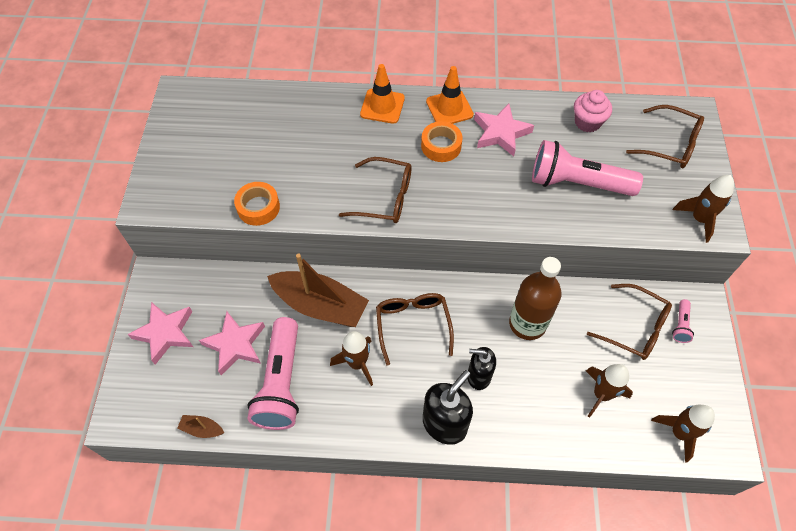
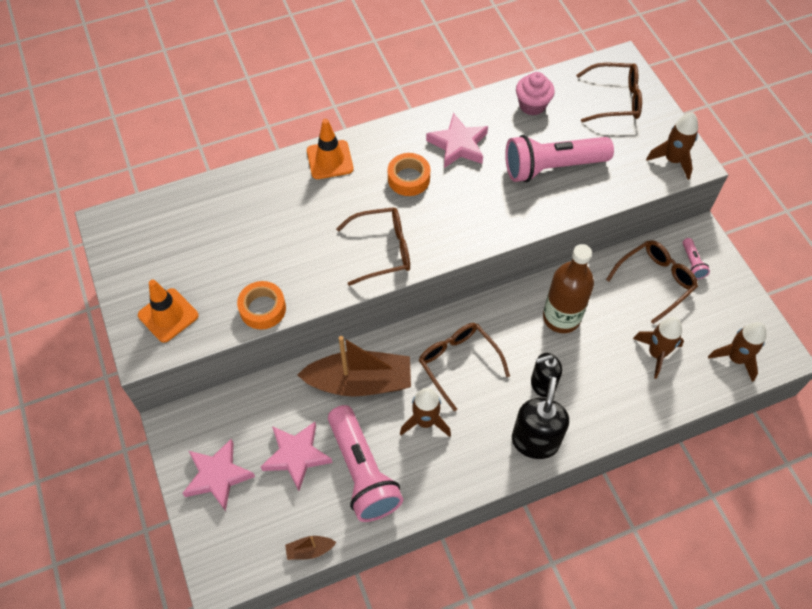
camera: 25 degrees left, 0 degrees up
orange traffic cone [426,66,474,124] -> orange traffic cone moved to [138,280,198,343]
brown glasses [587,284,672,360] -> brown glasses turned 45 degrees counterclockwise [606,240,698,324]

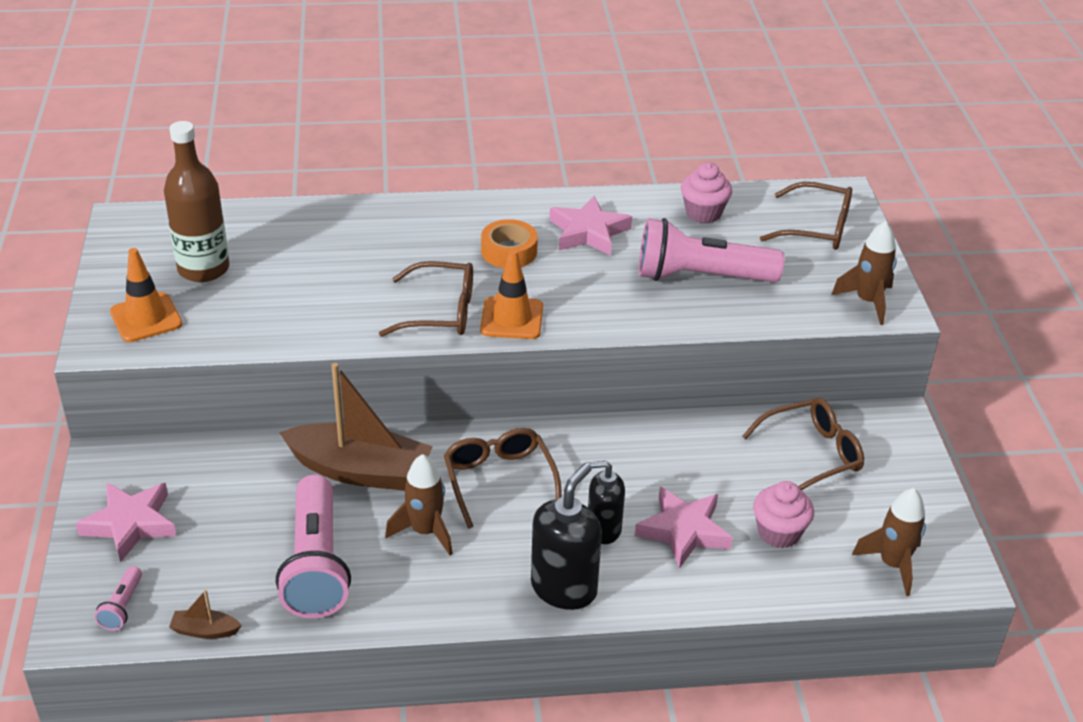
camera: 15 degrees right, 20 degrees down
orange tape [237,281,286,330] -> none
pink star [261,422,332,491] -> pink star moved to [635,486,733,569]
orange traffic cone [307,119,354,179] -> orange traffic cone moved to [480,249,543,339]
brown bottle [543,244,594,333] -> brown bottle moved to [164,121,230,282]
brown rocket [633,317,684,379] -> pink cupcake [753,481,814,548]
pink flashlight [683,238,710,279] -> pink flashlight moved to [94,566,142,631]

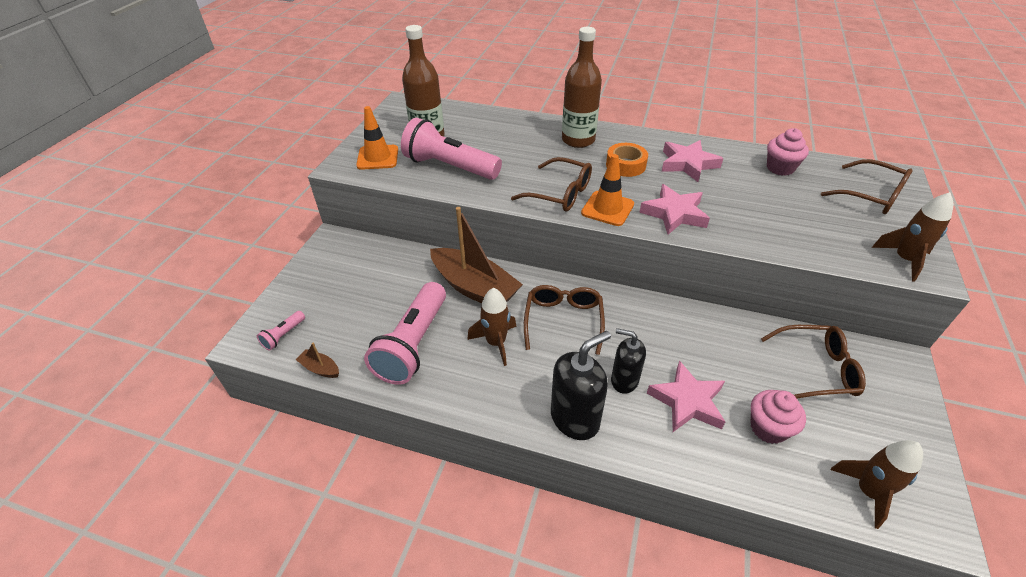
camera: 25 degrees right, 5 degrees up
pink star [75,482,176,563] -> pink star moved to [639,184,710,234]
pink flashlight [639,218,784,282] -> pink flashlight moved to [401,118,502,180]
none -> brown bottle [562,27,602,148]

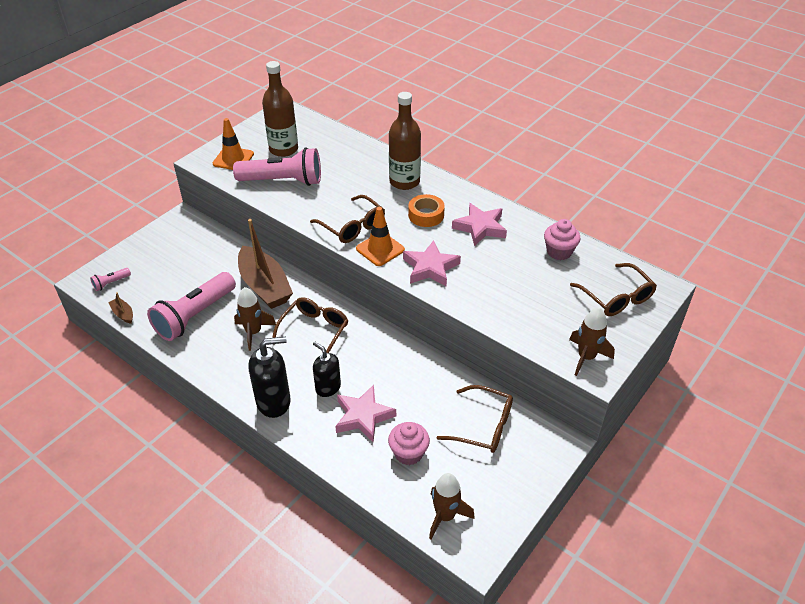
camera: 20 degrees right, 0 degrees up
pink flashlight [401,118,502,180] -> pink flashlight turned 135 degrees clockwise [233,147,321,186]

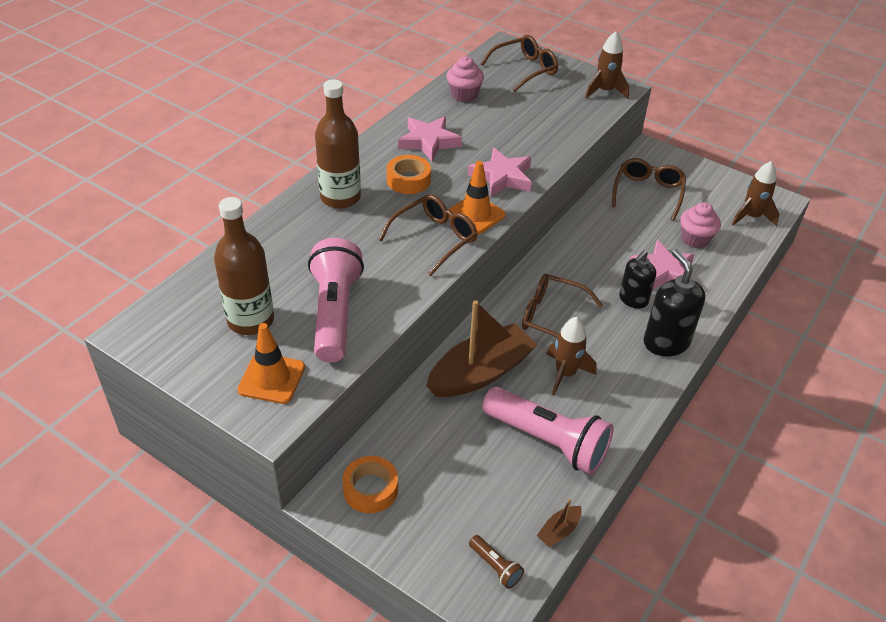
camera: 95 degrees left, 0 degrees up
pink flashlight [90,268,131,291] -> brown flashlight [469,535,524,589]
none -> orange tape [342,456,398,513]

